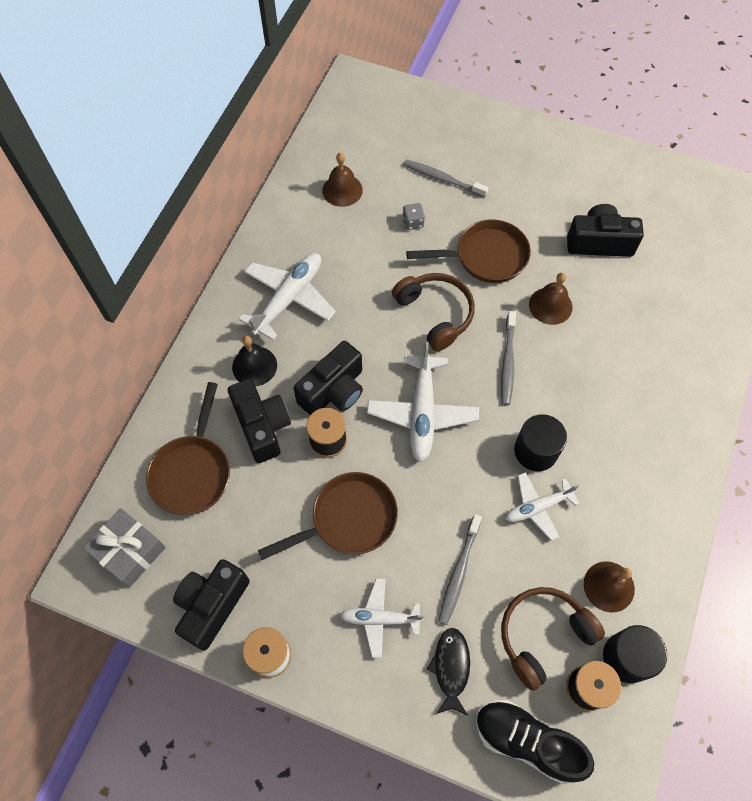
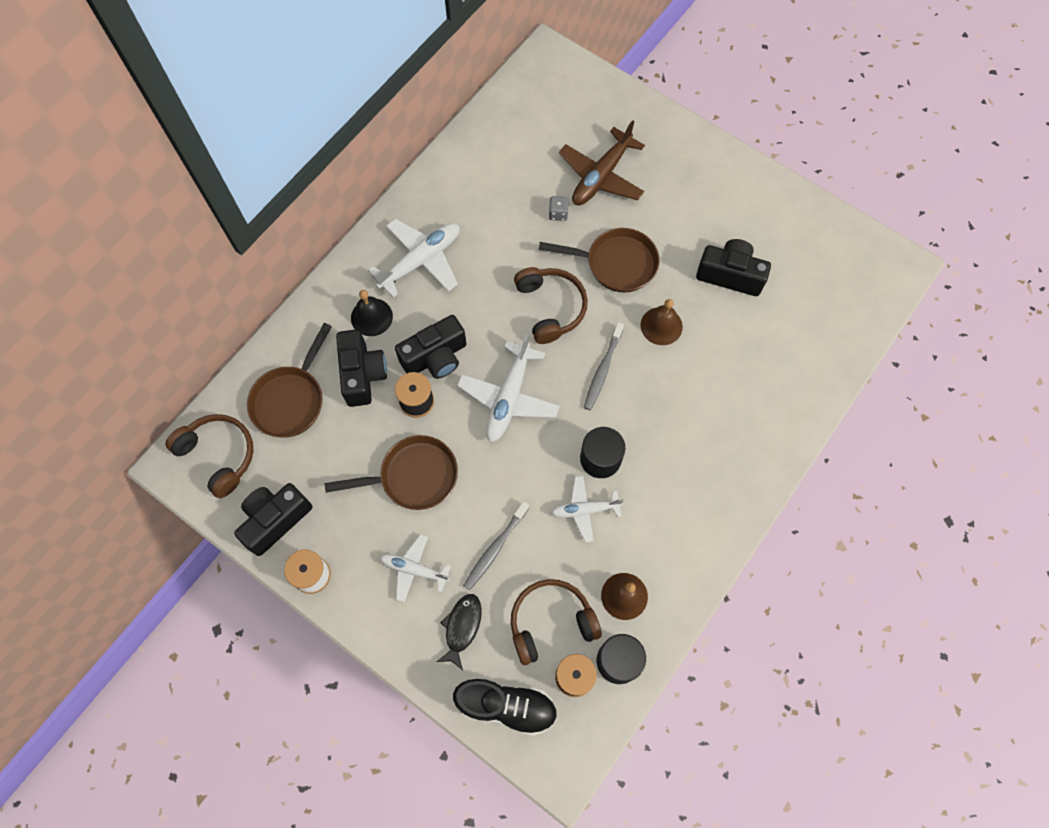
camera: 15 degrees right, 5 degrees up
grey gift [83,508,166,588] -> brown headphones [165,414,254,498]
brown bell [322,153,363,207] -> none
grey toothbrush [404,159,489,198] -> brown plane [559,120,645,205]
black shoe [476,700,594,784] -> black shoe turned 150 degrees clockwise [453,678,557,736]

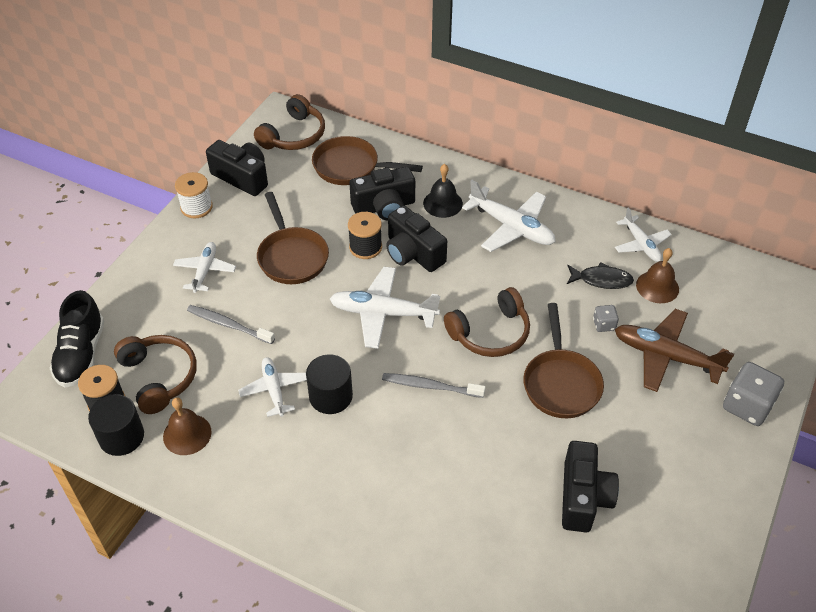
camera: 80 degrees right, 20 degrees down
black fish [436,594,482,670] -> black fish moved to [567,262,634,289]
brown bell [640,299,683,345] -> brown bell moved to [636,248,679,303]
none -> white plane [615,208,672,262]
none -> grey dice [723,362,784,426]

